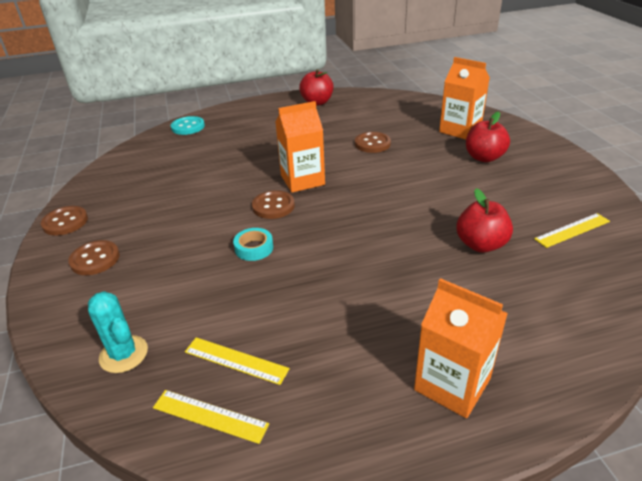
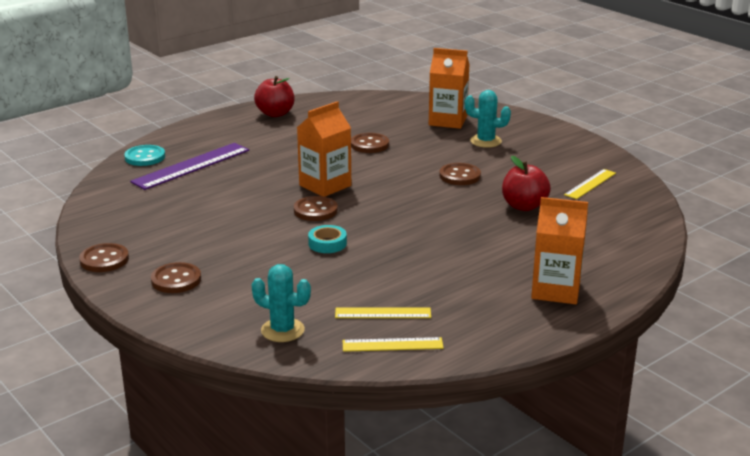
camera: 25 degrees left, 10 degrees down
red apple [466,112,510,162] -> turquoise cactus [465,90,511,148]
none -> purple ruler [130,143,249,190]
none -> brown button [439,163,481,185]

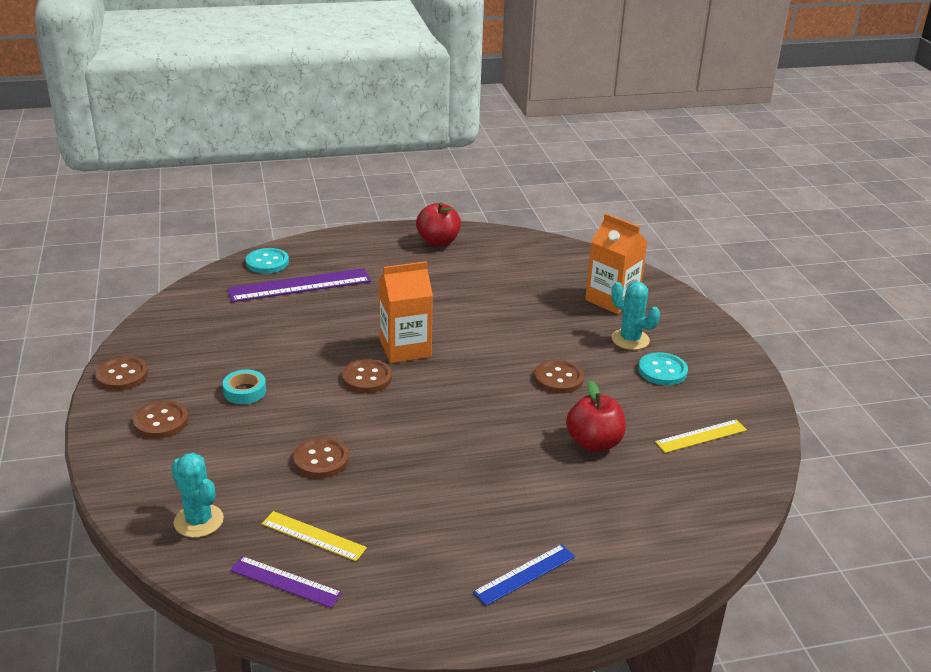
camera: 25 degrees right, 5 degrees up
turquoise tape [308,225,347,253] -> turquoise tape moved to [223,370,266,404]
yellow ruler [343,337,444,352] -> purple ruler [230,556,342,608]
brown button [351,133,389,153] -> brown button moved to [293,437,349,478]
orange carton [531,197,588,304] -> blue ruler [473,544,575,606]
none -> turquoise button [638,352,688,385]

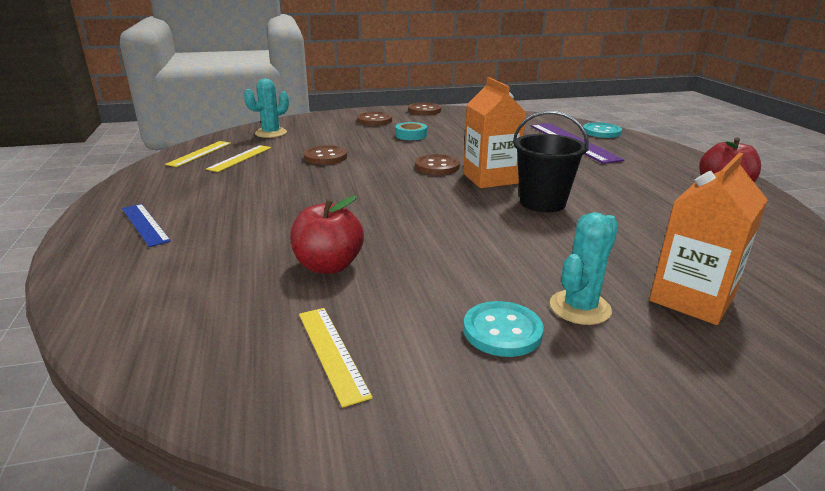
camera: 90 degrees right, 5 degrees down
purple ruler [230,556,342,608] -> yellow ruler [165,141,231,167]
brown button [534,360,584,394] -> none
none -> black bucket [513,111,589,212]

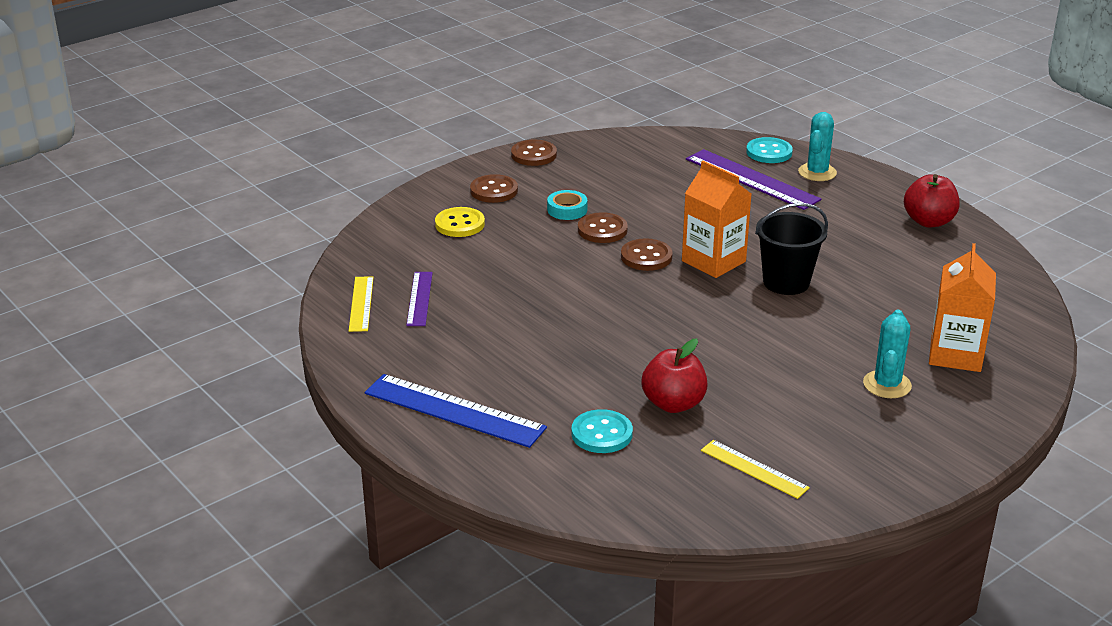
camera: 25 degrees left, 5 degrees up
blue ruler [122,204,171,247] -> blue ruler [365,374,547,448], size x1.73
yellow ruler [206,145,271,172] -> purple ruler [406,272,433,326]
turquoise cactus [244,78,289,138] -> turquoise cactus moved to [798,112,837,181]
brown button [304,145,347,165] -> brown button moved to [578,212,628,243]
turquoise button [463,301,544,357] -> turquoise button moved to [571,409,633,453]
none -> yellow button [435,207,485,237]

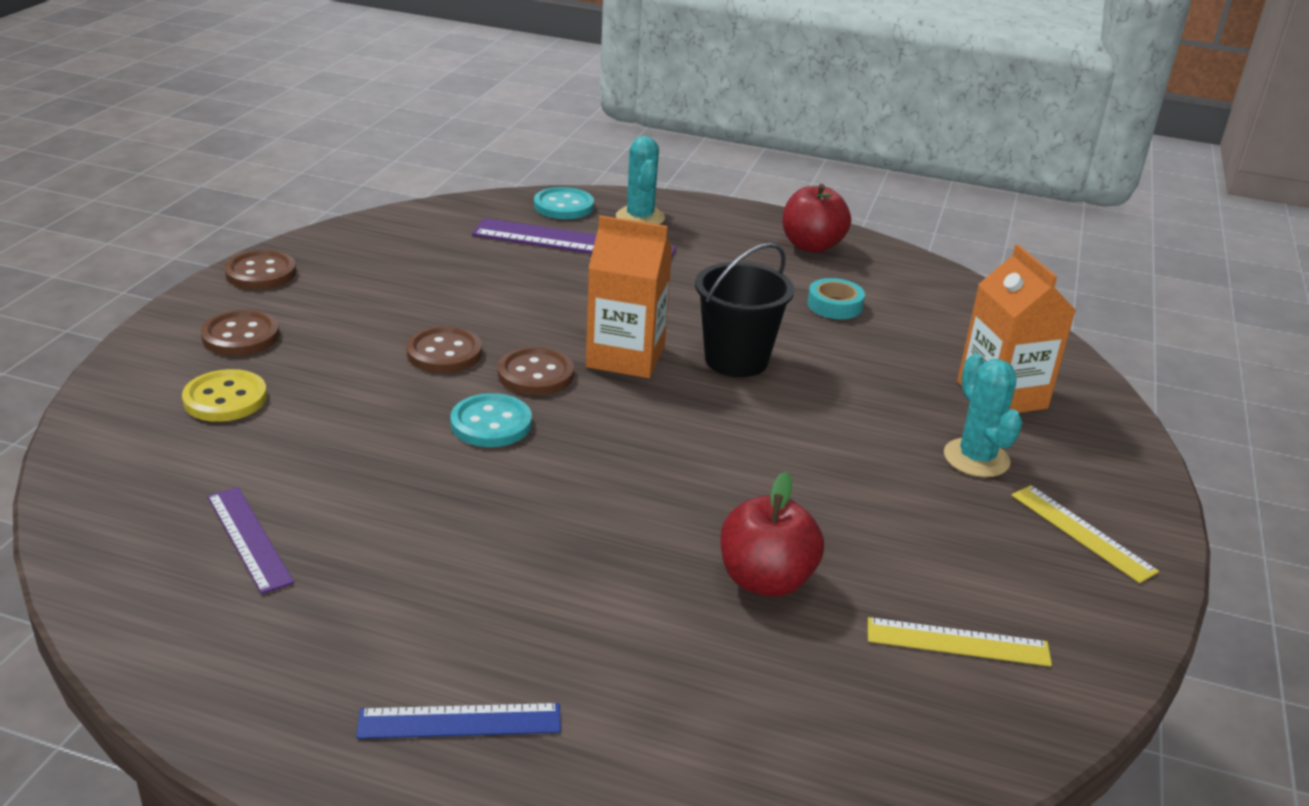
camera: 35 degrees left, 0 degrees up
yellow ruler [349,276,374,332] -> yellow ruler moved to [1012,485,1159,583]
blue ruler [365,374,547,448] -> blue ruler [356,703,561,739], size x0.58
turquoise tape [547,190,588,220] -> turquoise tape moved to [807,278,865,319]
turquoise button [571,409,633,453] -> turquoise button moved to [450,393,532,447]

